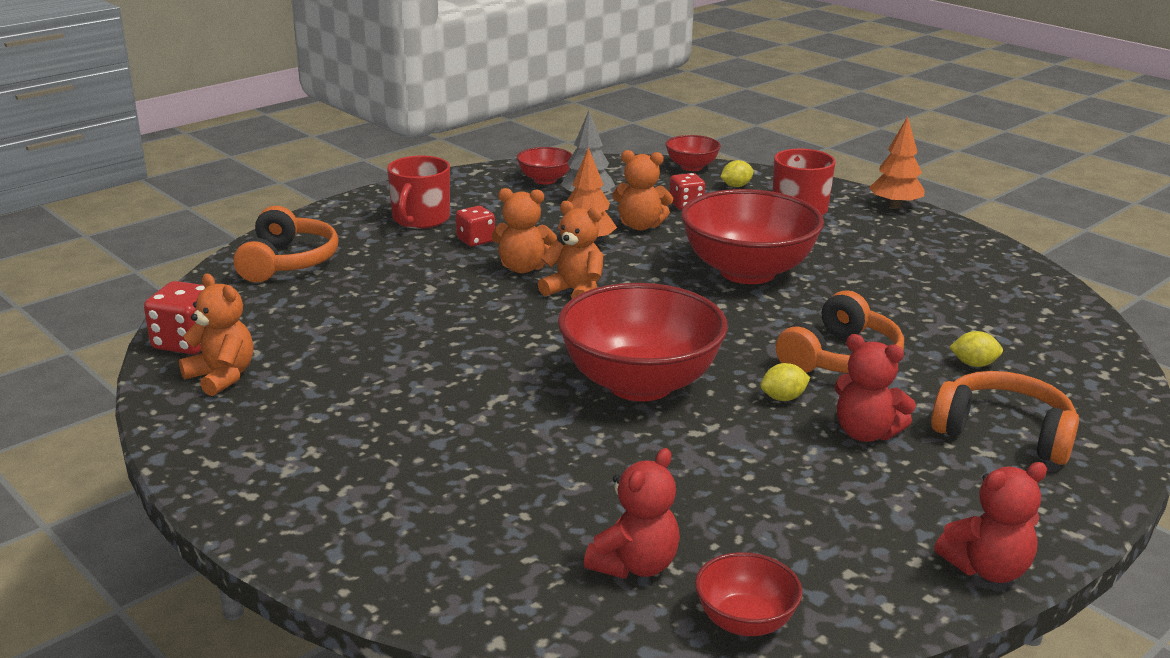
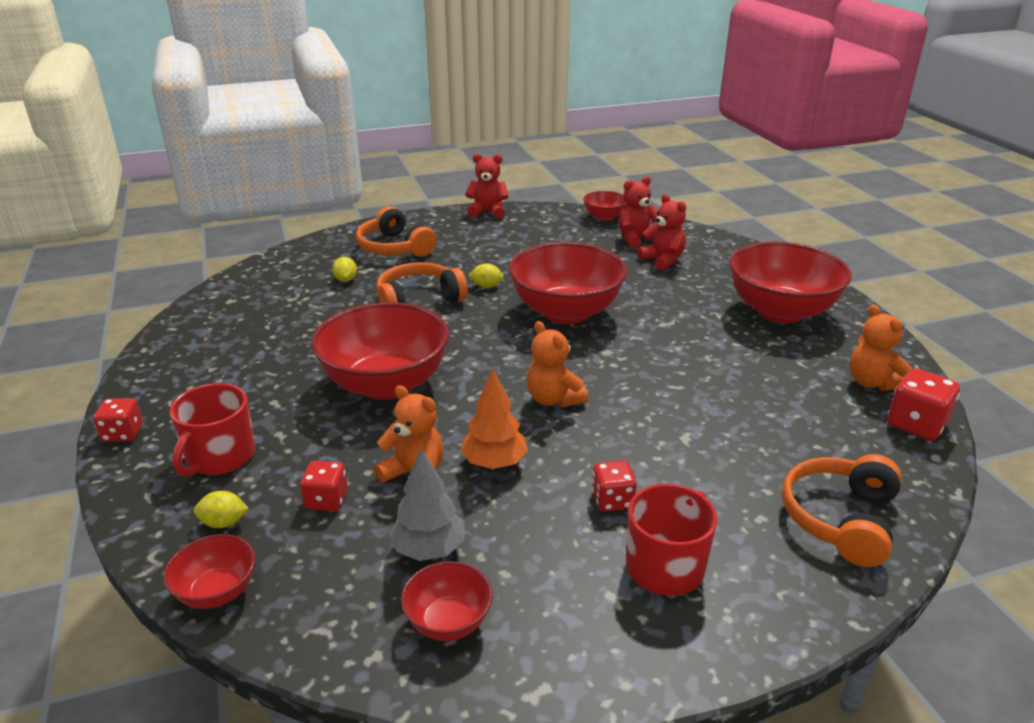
camera: 155 degrees left, 5 degrees up
orange teddy bear [491,188,557,273] -> none
red teddy bear [834,334,916,442] -> red teddy bear moved to [637,194,686,270]
orange tree [869,116,925,209] -> red dice [93,398,143,442]
yellow lemon [950,331,1003,367] -> yellow lemon turned 45 degrees clockwise [332,257,357,282]
none -> red bowl [729,241,852,323]

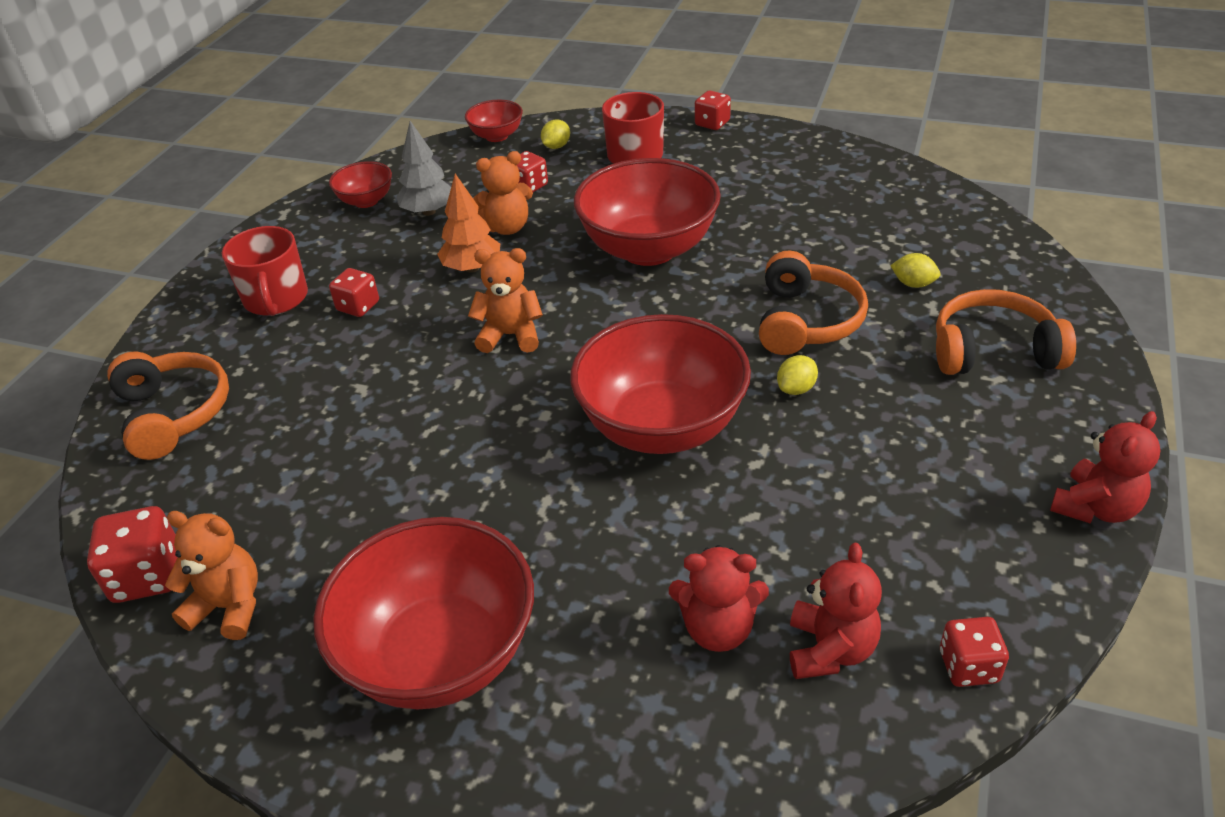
camera: 130 degrees right, 10 degrees up
red bowl [583,191,626,221] -> red dice [940,617,1009,687]

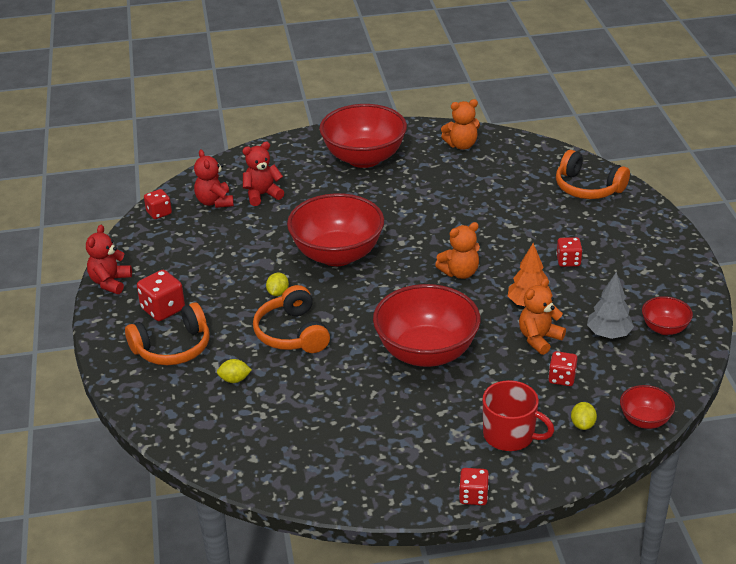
camera: 150 degrees right, 5 degrees down
red dice [87,506,178,603] -> red dice moved to [137,270,185,321]
red mug [222,226,308,316] -> none

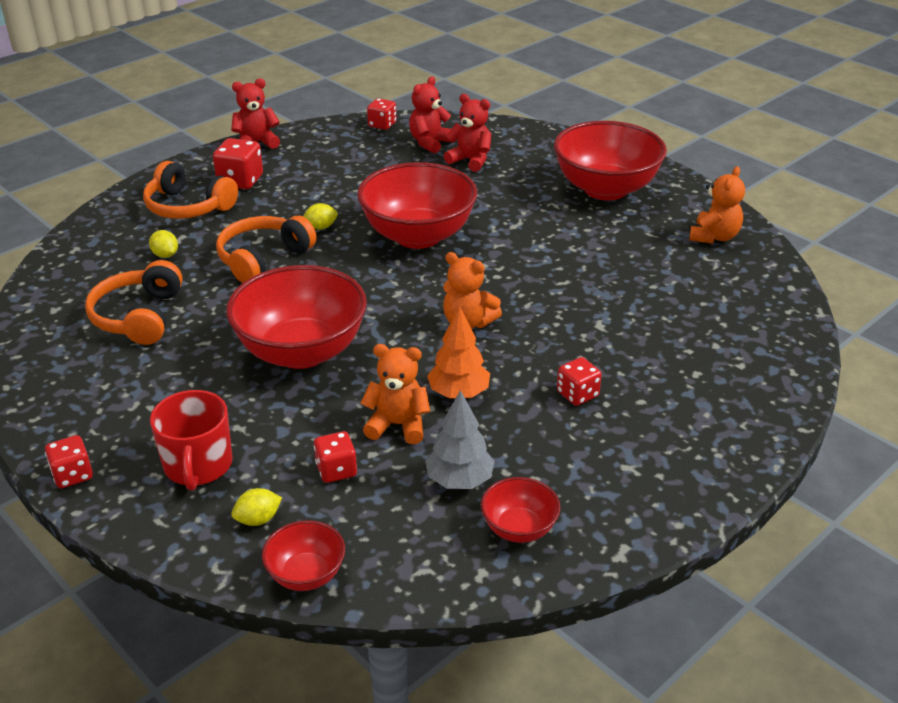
camera: 55 degrees right, 0 degrees up
orange teddy bear [441,99,480,150] -> orange teddy bear turned 105 degrees counterclockwise [689,166,745,244]
orange headphones [556,150,630,199] -> orange headphones moved to [85,260,182,345]

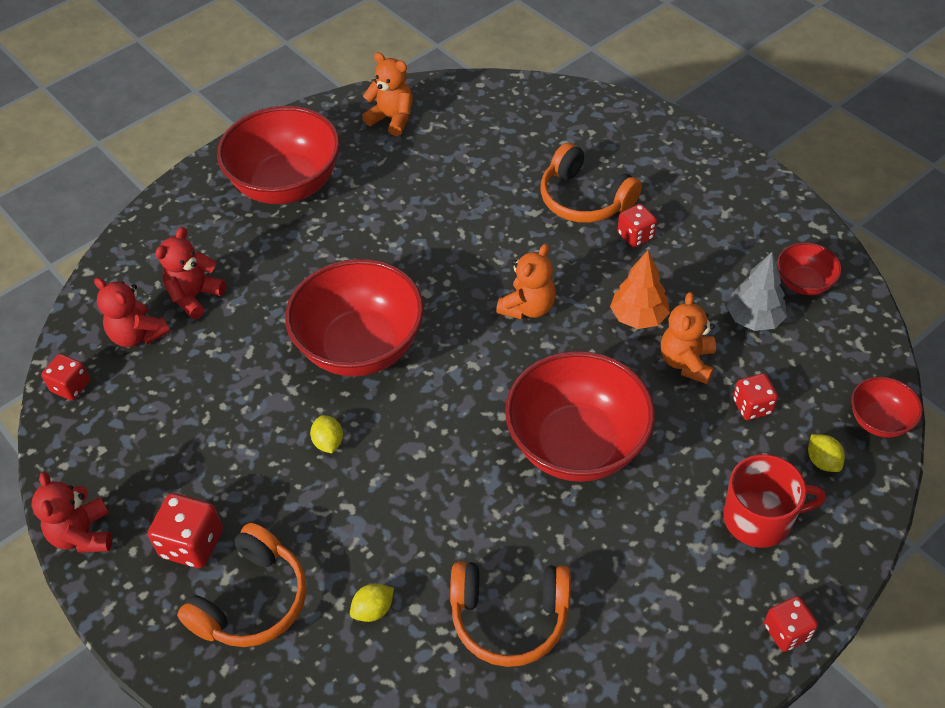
camera: 85 degrees left, 15 degrees up
orange headphones [216,216,316,283] -> orange headphones moved to [541,143,642,223]

